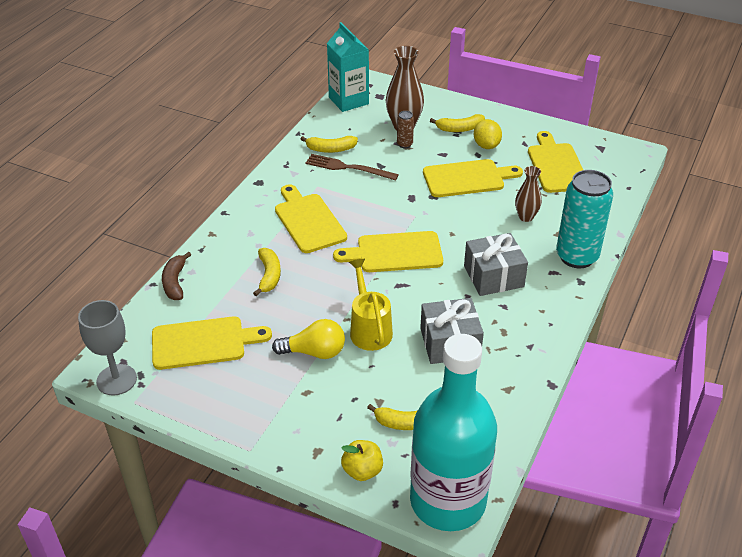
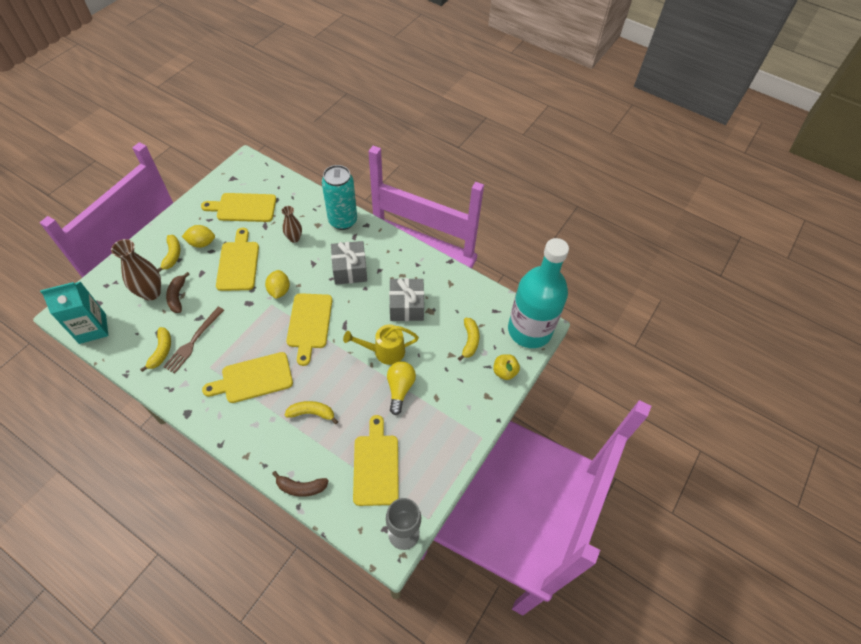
camera: 85 degrees left, 15 degrees up
brown can [397,111,414,148] -> brown banana [166,272,190,313]
none -> yellow lemon [265,270,290,299]

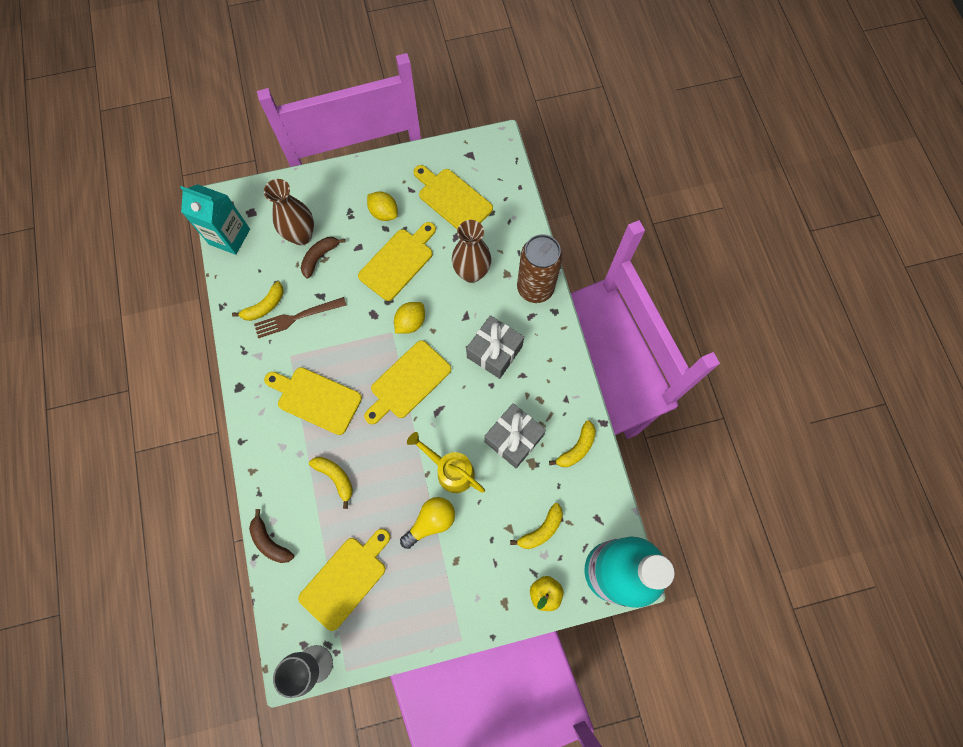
camera: 45 degrees right, 15 degrees up
yellow banana [158,235,180,272] -> yellow banana moved to [549,420,596,467]
brown vase [282,206,302,243] -> brown vase [452,220,491,283], size x1.63
turquoise can [322,165,357,230] -> brown can [517,234,563,303]

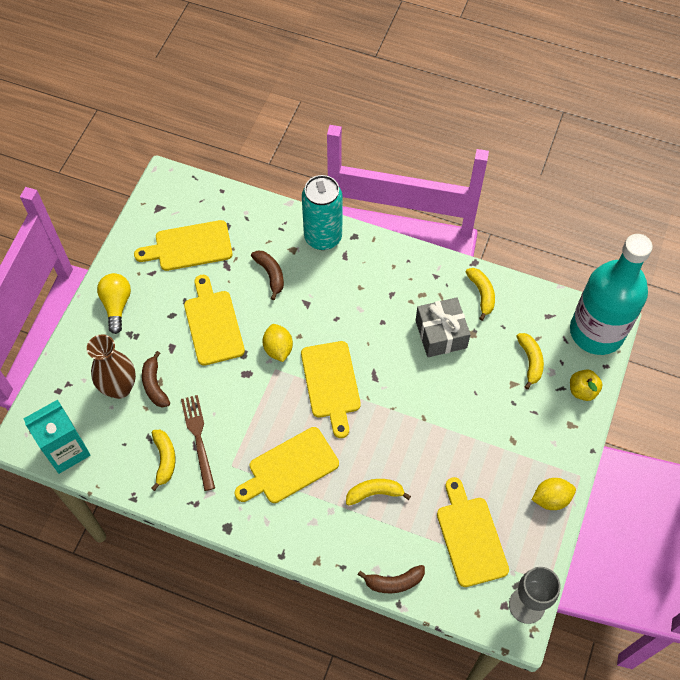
camera: 55 degrees left, 10 degrees down
brown fork [254,297,346,338] -> brown fork turned 150 degrees clockwise [181,395,215,491]
yellow lemon [367,191,398,221] -> yellow lemon moved to [532,478,576,510]
yellow light bulb [400,497,455,549] -> yellow light bulb moved to [97,273,131,334]
yellow watering can [407,432,485,493] -> none
brown vase [452,220,491,283] -> brown banana [251,250,284,300]
grey gift [466,315,524,379] -> none
brown can [517,234,563,303] -> turquoise can [302,175,342,250]

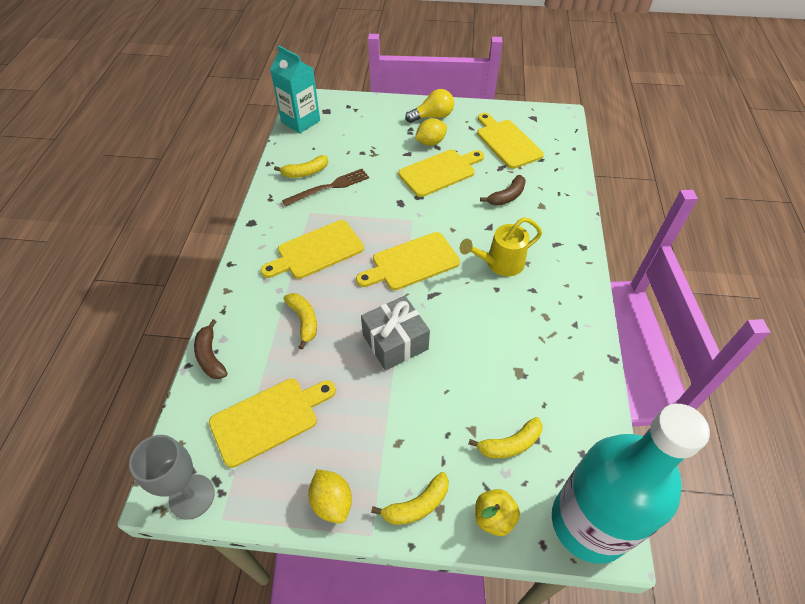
camera: 75 degrees right, 10 degrees down
brown vase [87,334,136,399] -> none
brown banana [142,351,170,408] -> none
yellow cutting board [234,427,339,503] -> yellow cutting board turned 75 degrees counterclockwise [261,220,364,279]
yellow lemon [263,324,293,362] -> yellow lemon moved to [415,118,447,146]
turquoise can [302,175,342,250] -> none
grey gift [415,297,471,357] -> grey gift moved to [361,296,430,371]
yellow banana [466,268,495,321] -> yellow banana moved to [371,472,449,525]
none -> yellow watering can [460,217,542,277]

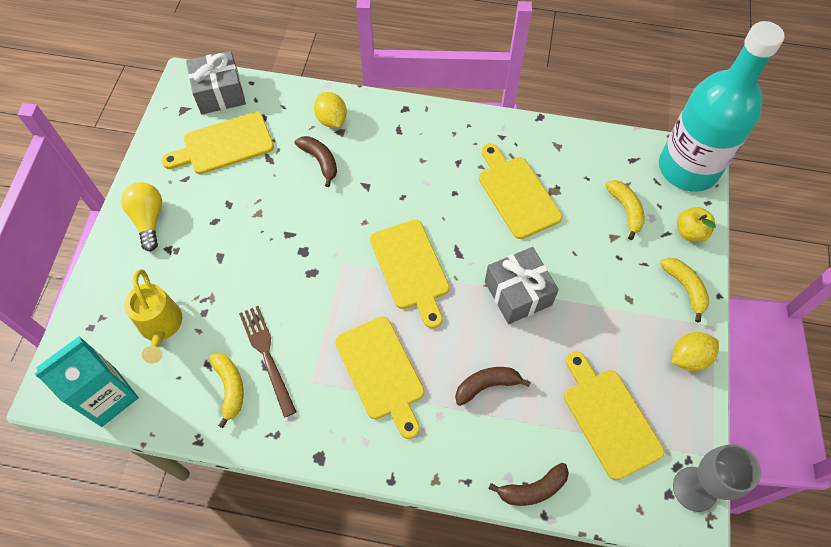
camera: 85 degrees left, 10 degrees up
yellow banana [284,293,317,349] -> brown banana [455,367,531,406]
yellow cutting board [398,150,484,197] -> yellow cutting board moved to [479,143,562,239]
yellow lemon [415,118,447,146] -> yellow lemon moved to [314,92,347,128]
yellow watering can [460,217,542,277] -> yellow watering can moved to [124,269,182,363]
none -> grey gift [186,51,246,114]

